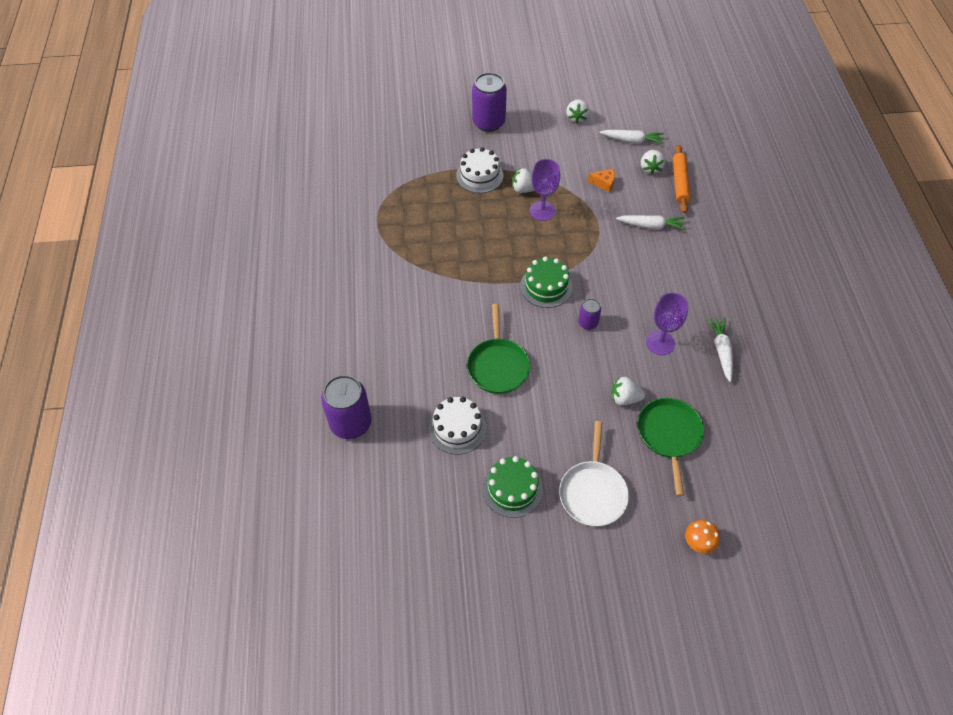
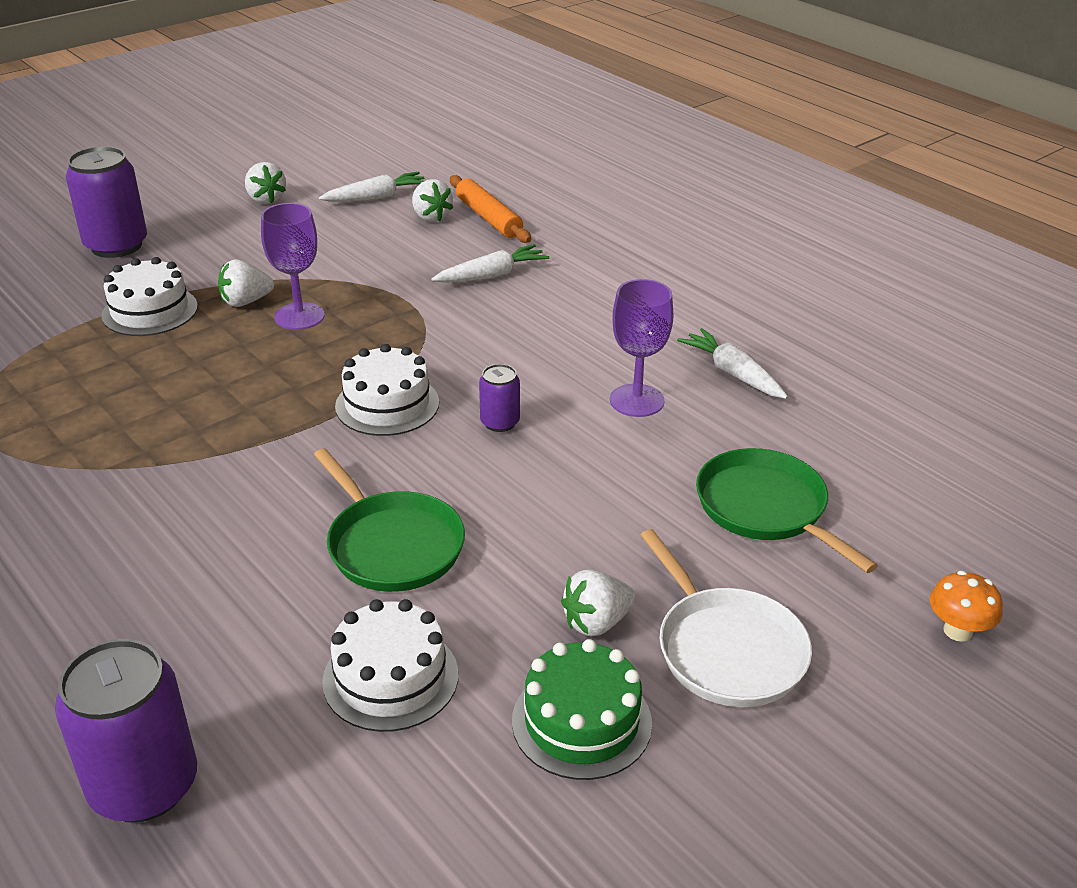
camera: 35 degrees left, 20 degrees down
green cake [520,256,572,308] -> white cake [335,344,439,436]
orange cheese [588,169,615,192] -> none
white strawberry [611,377,645,405] -> white strawberry moved to [561,569,636,636]

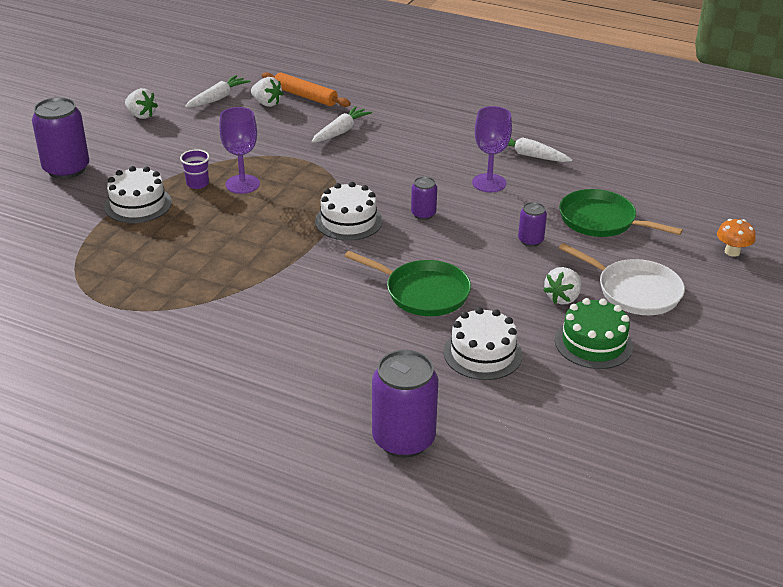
camera: 25 degrees left, 0 degrees up
white strawberry [218,260,274,307] -> purple cup [180,149,210,189]
none -> purple can [518,202,547,247]

